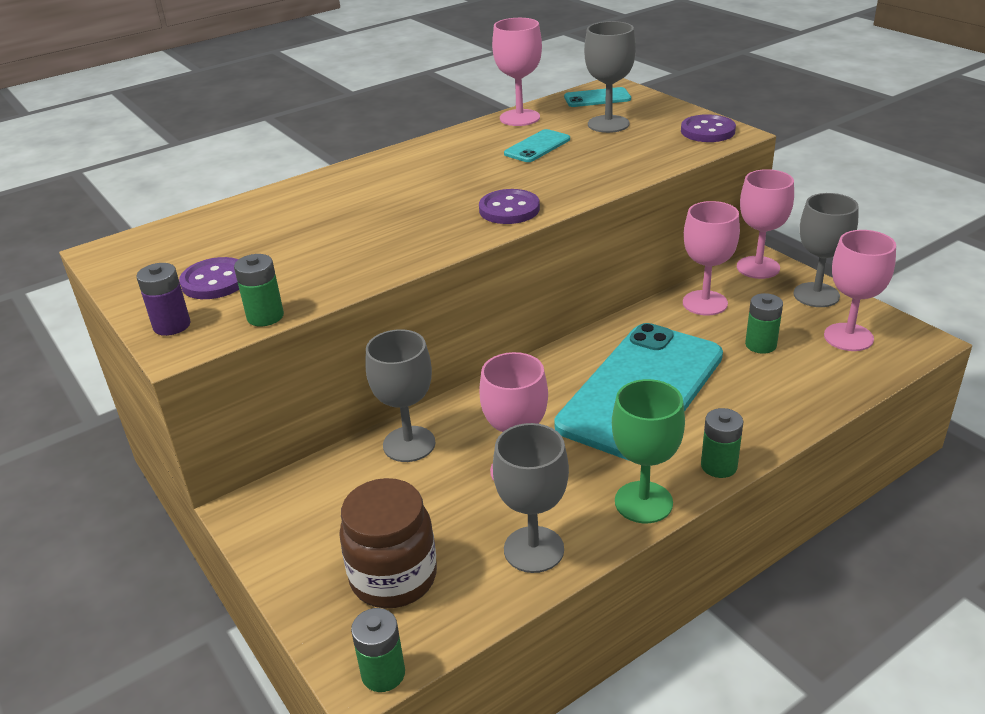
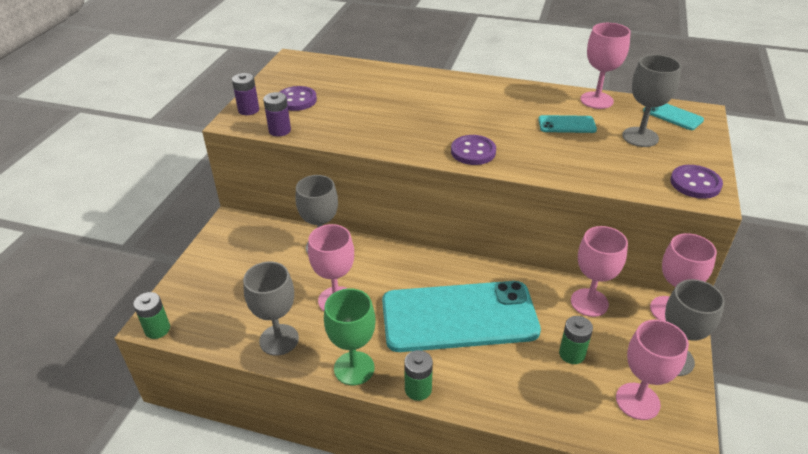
camera: 50 degrees right, 5 degrees up
green battery [234,254,284,326] -> purple battery [263,92,291,137]
brown jar [339,478,437,608] -> none

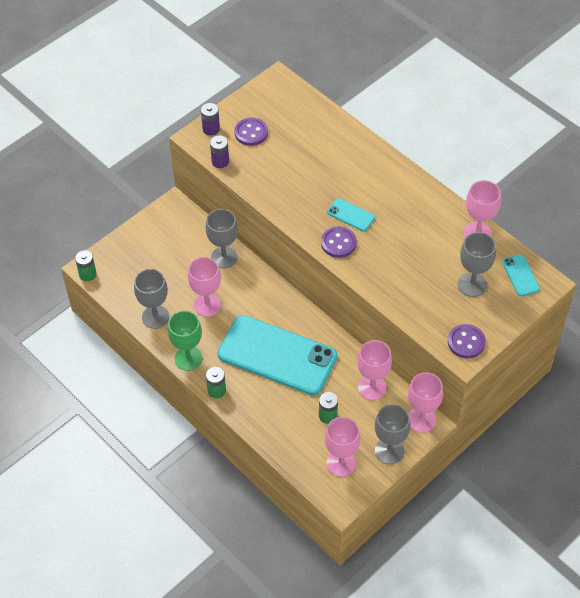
camera: 30 degrees right, 15 degrees up
turquoise phone [538,115,597,133] -> turquoise phone moved to [327,198,375,231]

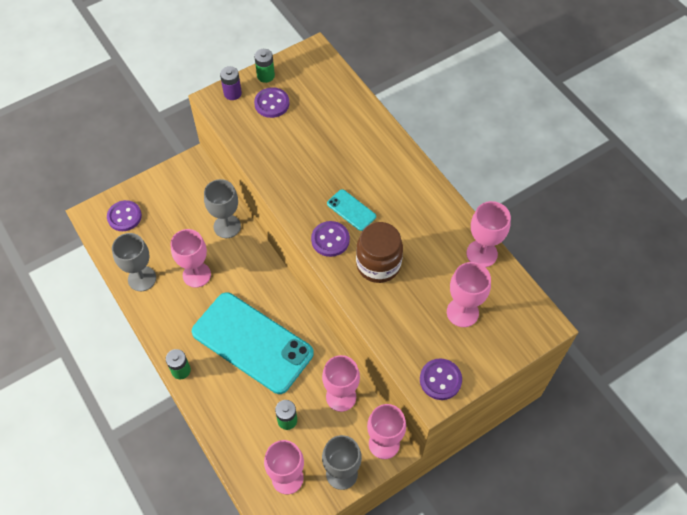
camera: 10 degrees right, 5 degrees up
green battery [75,250,97,281] -> green battery moved to [254,49,275,83]
green goblet [168,311,203,371] -> none
purple battery [210,135,229,168] -> none
grey goblet [458,232,496,297] -> pink goblet [447,262,491,327]
turquoise phone [502,255,540,296] -> none
none -> purple button [107,200,142,231]
none -> brown jar [356,222,403,283]

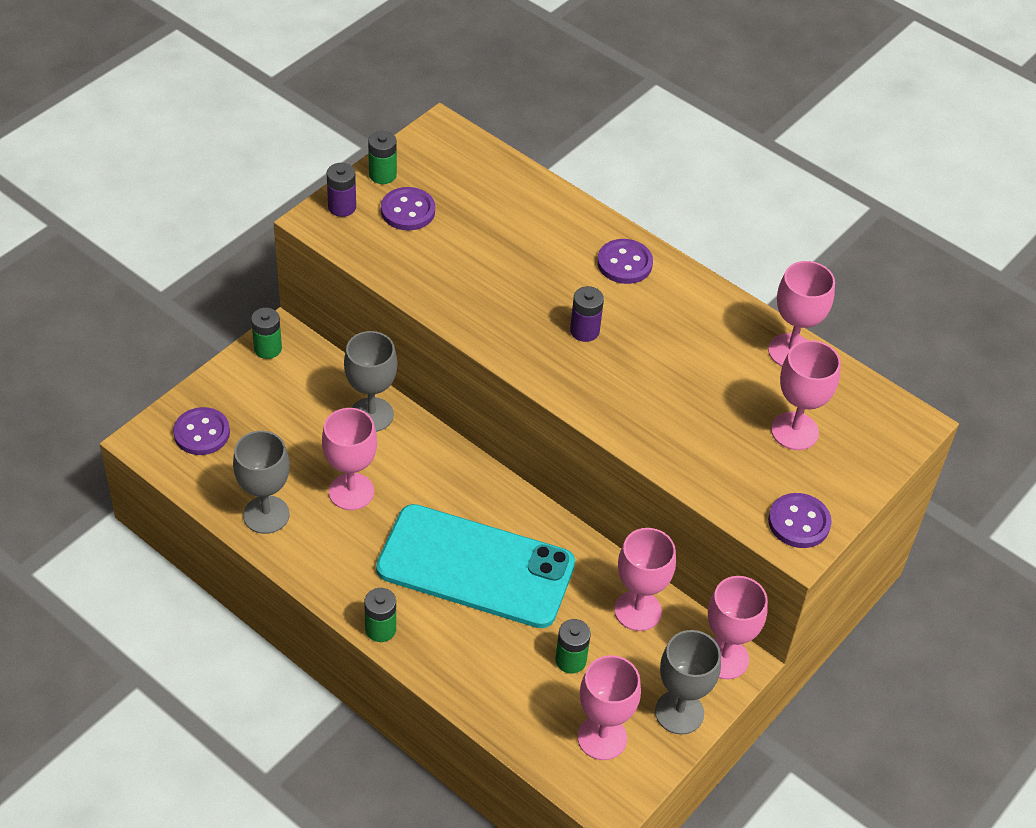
camera: 20 degrees left, 10 degrees down
purple button [311,221,350,257] -> purple button moved to [597,239,653,284]
turquoise phone [327,189,376,231] -> purple battery [570,286,604,342]
brown jar [356,222,403,283] -> none
none -> green battery [251,308,282,359]

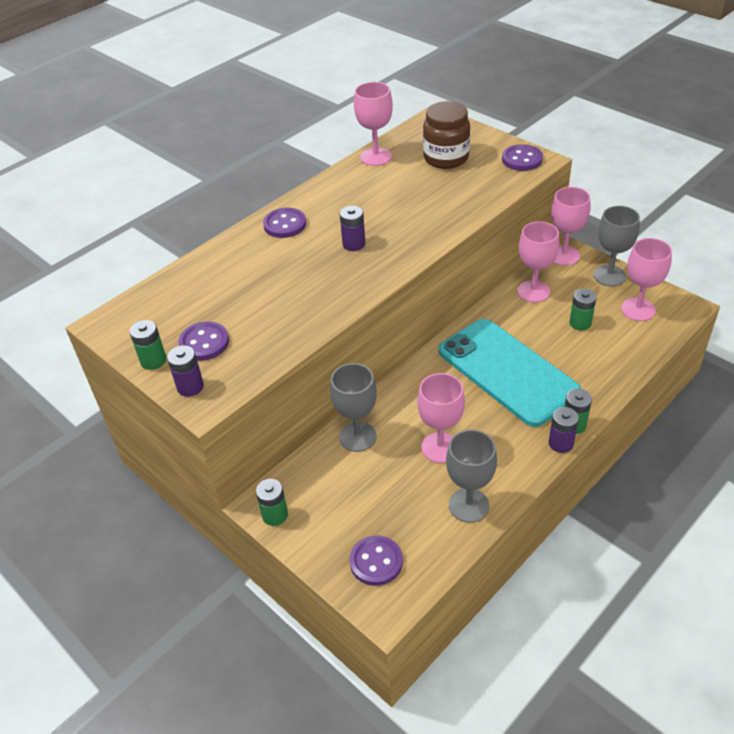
camera: 80 degrees left, 5 degrees down
turquoise phone [376,504,575,628] -> turquoise phone turned 60 degrees counterclockwise [439,319,581,427]
pink goblet [771,340,841,450] -> brown jar [423,101,470,169]
none -> purple battery [549,407,579,453]

